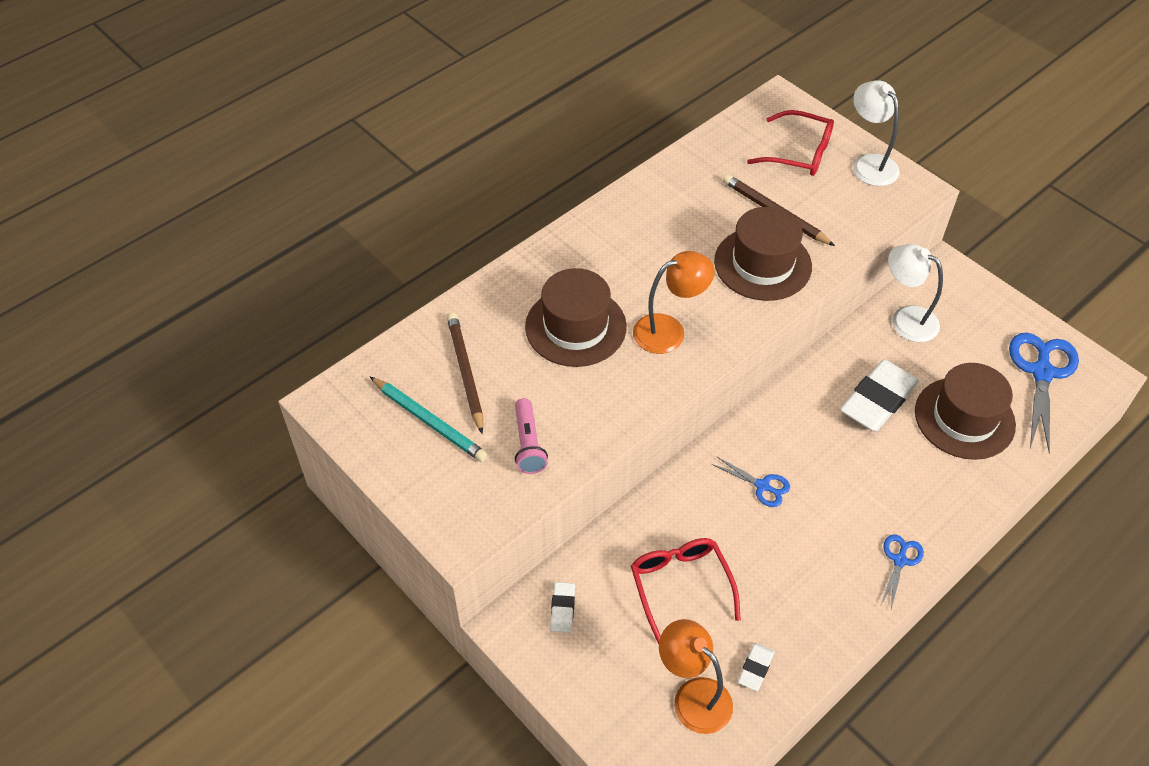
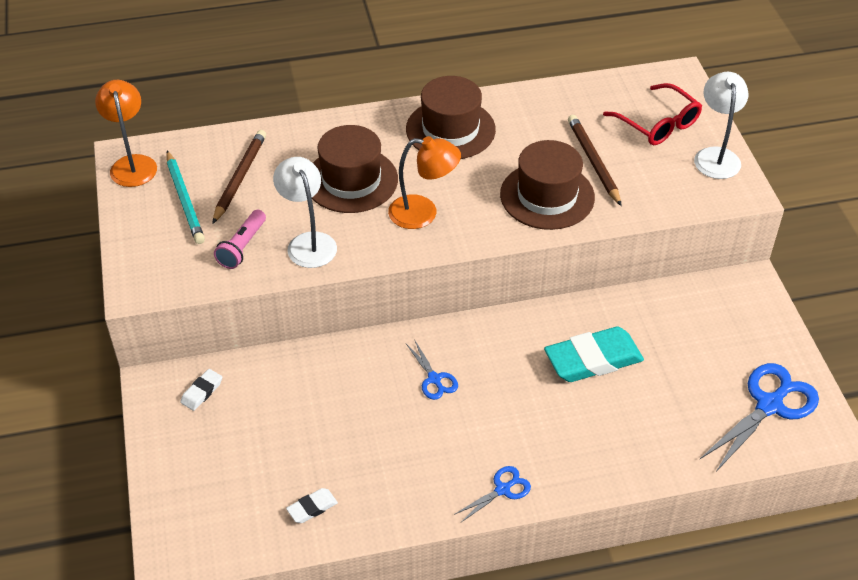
camera: 30 degrees right, 5 degrees down
red glasses [631,538,741,644] -> none
orange lamp [659,619,733,734] -> orange lamp moved to [95,80,157,187]
white eraser [840,359,919,431] -> turquoise eraser [544,327,644,382]
white lamp [888,244,943,342] -> white lamp moved to [273,157,337,268]
brown hat [915,363,1016,460] -> brown hat moved to [406,76,496,159]

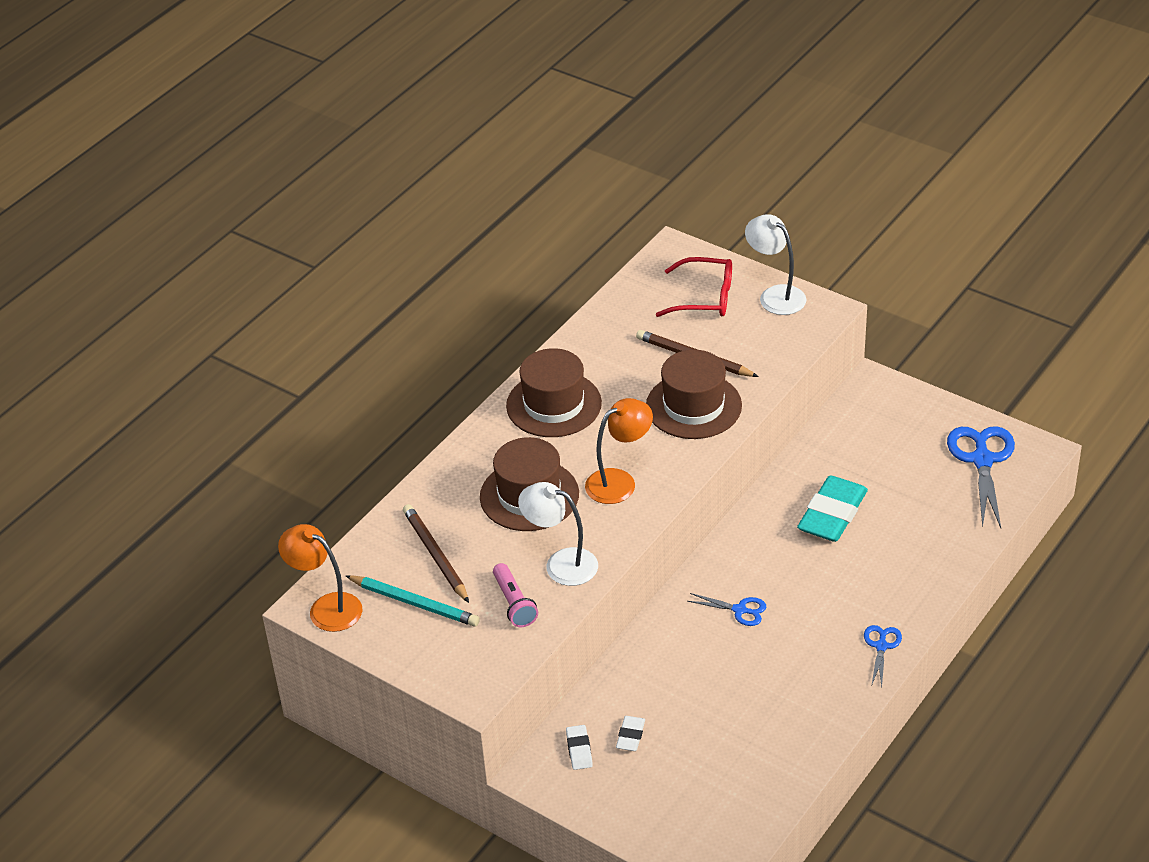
camera: 40 degrees left, 5 degrees down
white eraser [286,488,338,523] -> white eraser moved to [616,716,645,751]

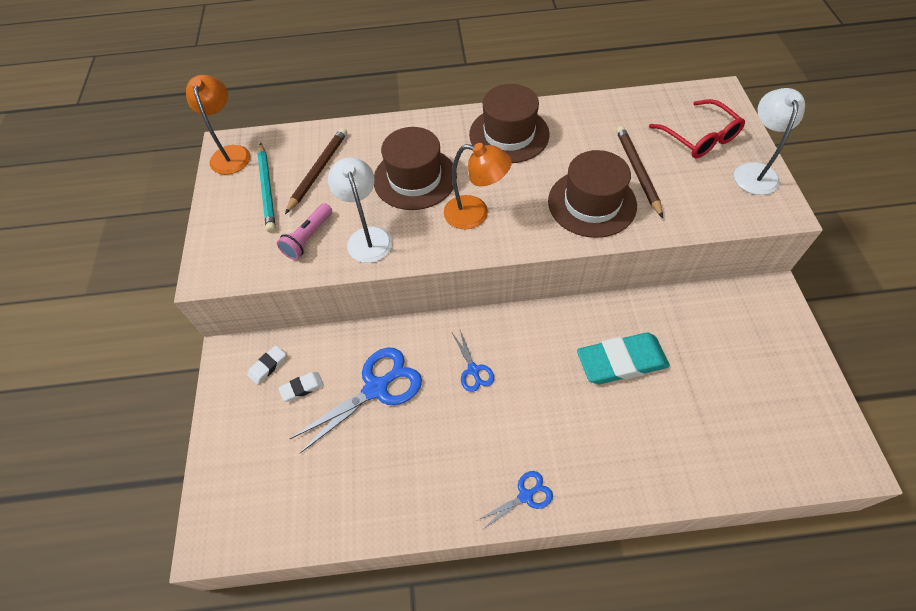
camera: 50 degrees right, 15 degrees up
blue scissors [947,426,1015,528] -> blue scissors moved to [290,347,422,454]

